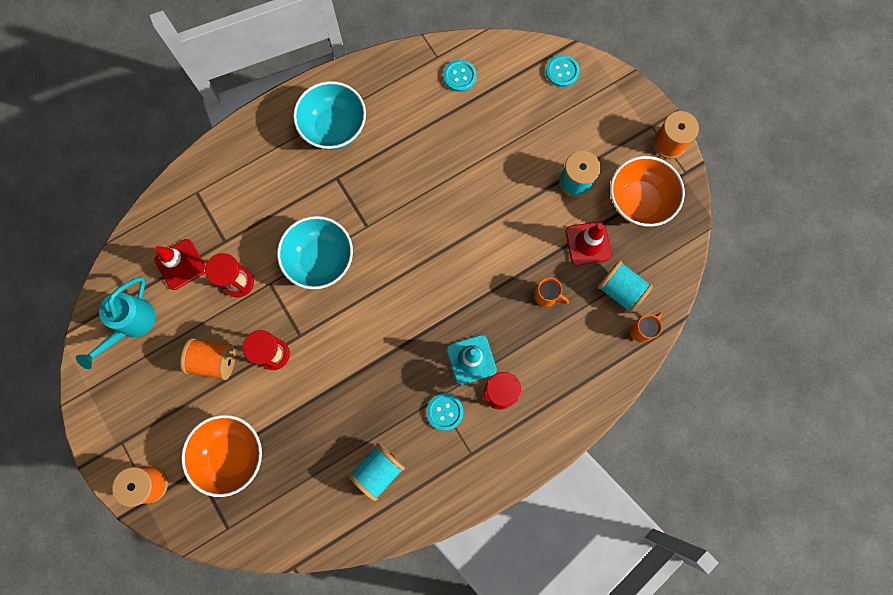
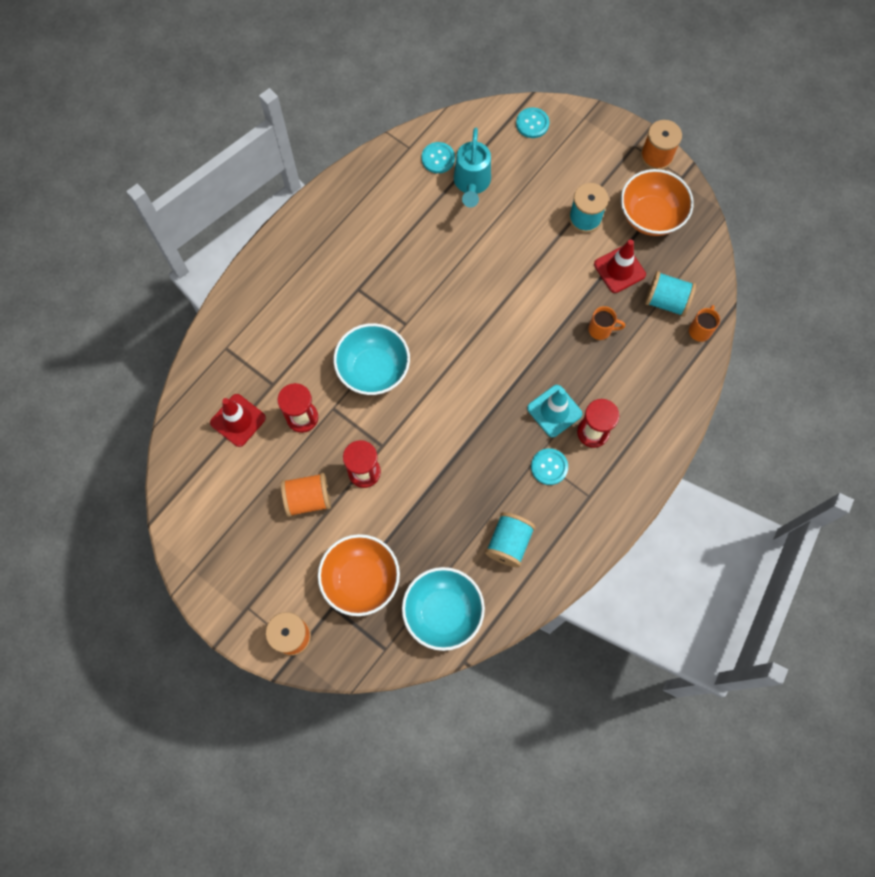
camera: 20 degrees left, 5 degrees down
turquoise watering can [76,276,156,369] -> turquoise watering can moved to [454,128,491,207]
turquoise bowl [293,81,366,150] -> turquoise bowl moved to [402,567,485,651]

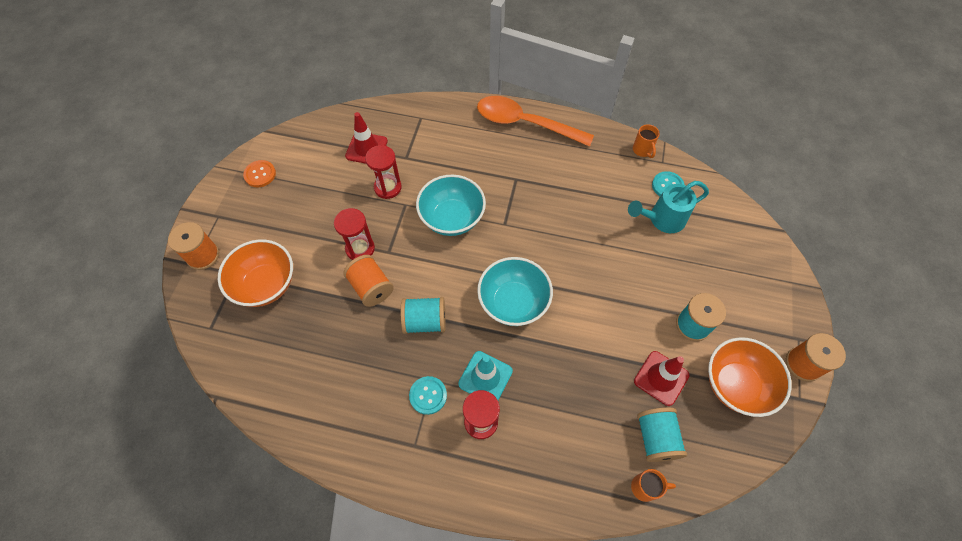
camera: 65 degrees right, 10 degrees down
orange spool [281,473,331,517] -> orange spool moved to [343,255,394,307]
turquoise bowl [402,567,485,651] -> turquoise bowl moved to [477,257,553,326]
turquoise spool [485,512,536,568] -> turquoise spool moved to [401,297,445,334]
turquoise button [516,107,550,138] -> none
orange mug [588,306,625,340] -> orange mug moved to [633,124,660,158]
none -> orange button [243,160,276,187]
none -> orange spoon [477,96,594,147]

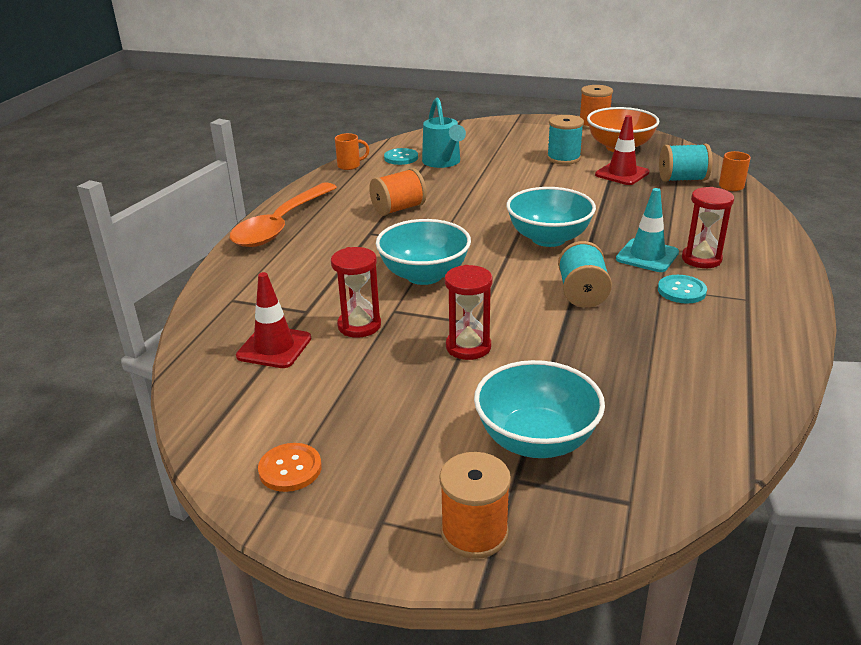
camera: 85 degrees left, 30 degrees down
orange bowl [218,239,293,307] -> turquoise bowl [474,360,605,458]
orange spool [343,255,394,307] -> orange spool moved to [369,168,427,216]

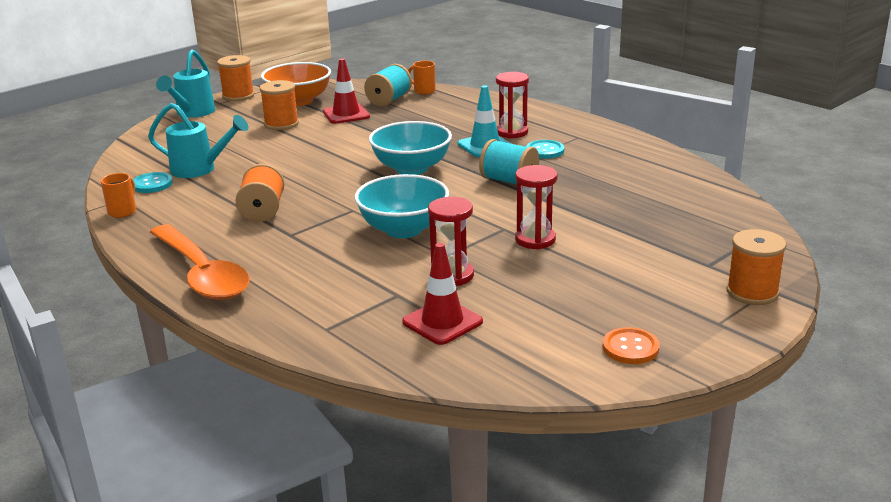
camera: 60 degrees left, 5 degrees down
turquoise bowl [474,360,605,458] -> none
turquoise spool [547,115,584,165] -> orange spool [260,80,299,130]
none -> turquoise watering can [156,50,215,118]

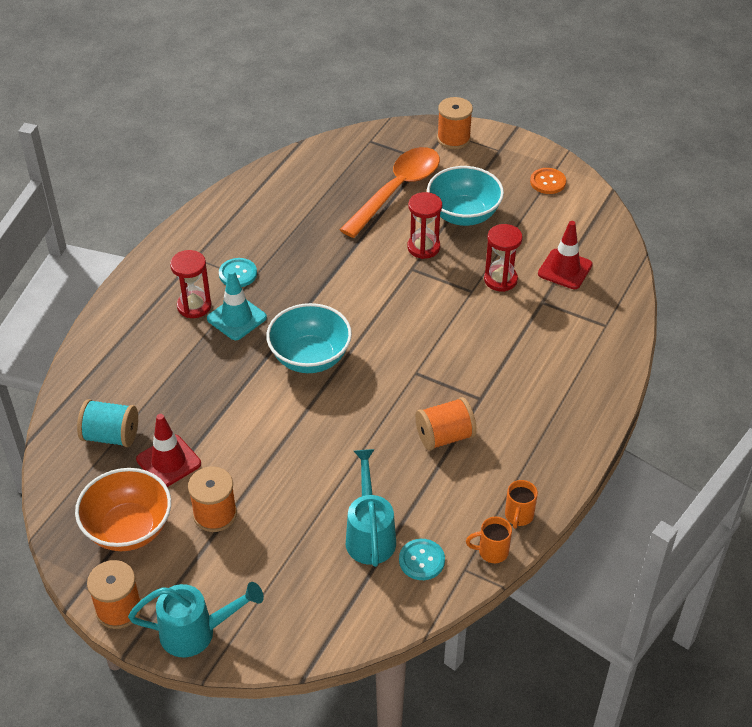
camera: 110 degrees left, 20 degrees up
orange spoon [150,224,250,300] -> orange spoon moved to [339,147,440,238]
turquoise bowl [355,174,449,238] -> turquoise bowl moved to [427,166,504,226]
orange mug [408,61,436,95] -> orange mug moved to [505,480,538,529]
turquoise spool [479,139,539,184] -> none

